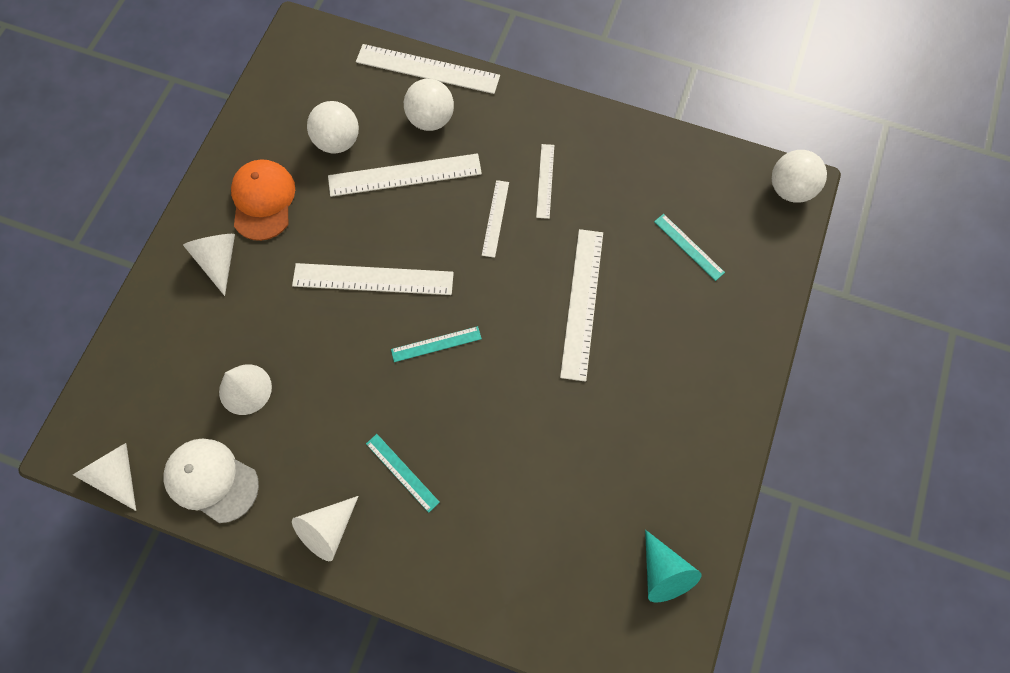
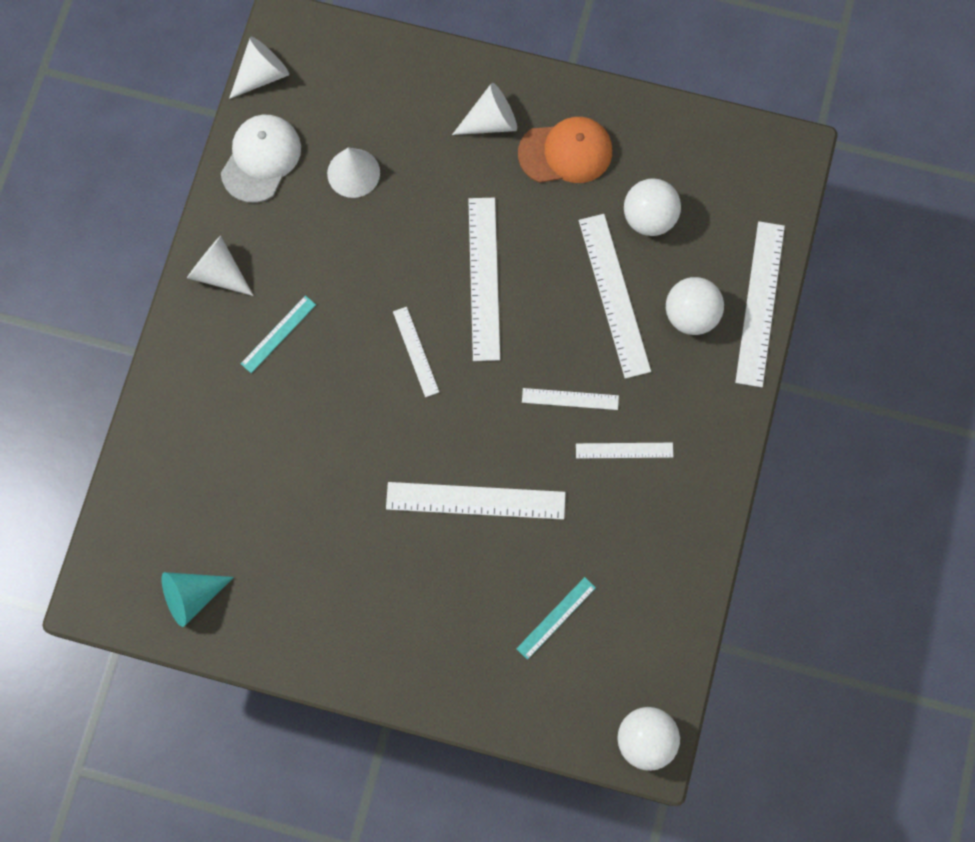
camera: 85 degrees right, 5 degrees up
turquoise ruler [391,326,482,362] -> white ruler [393,307,439,397]

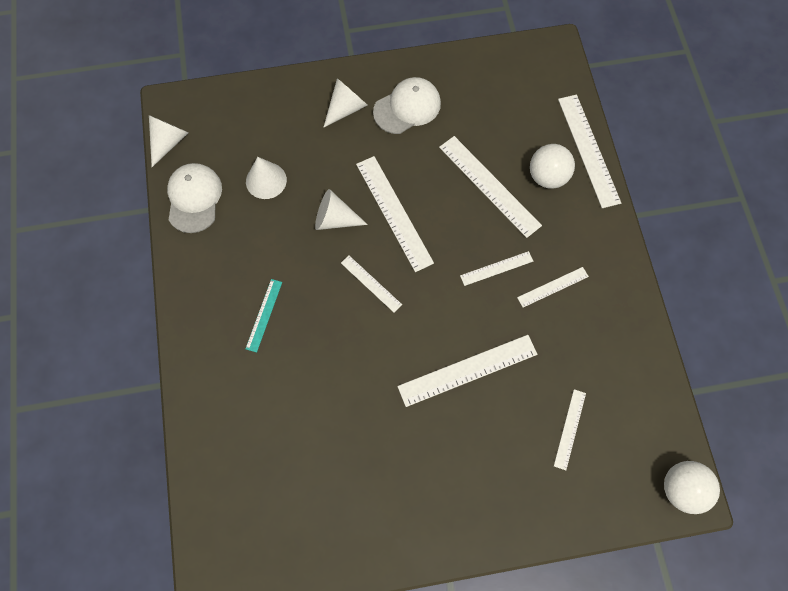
camera: 25 degrees left, 5 degrees down
turquoise cone [162,572,234,627] -> none
white cone [187,236,254,296] -> white cone moved to [315,189,368,230]
turquoise ruler [516,577,596,660] -> white ruler [554,389,586,470]
orange cap [518,117,612,183] -> white cap [373,77,441,134]
white ball [624,178,681,236] -> none

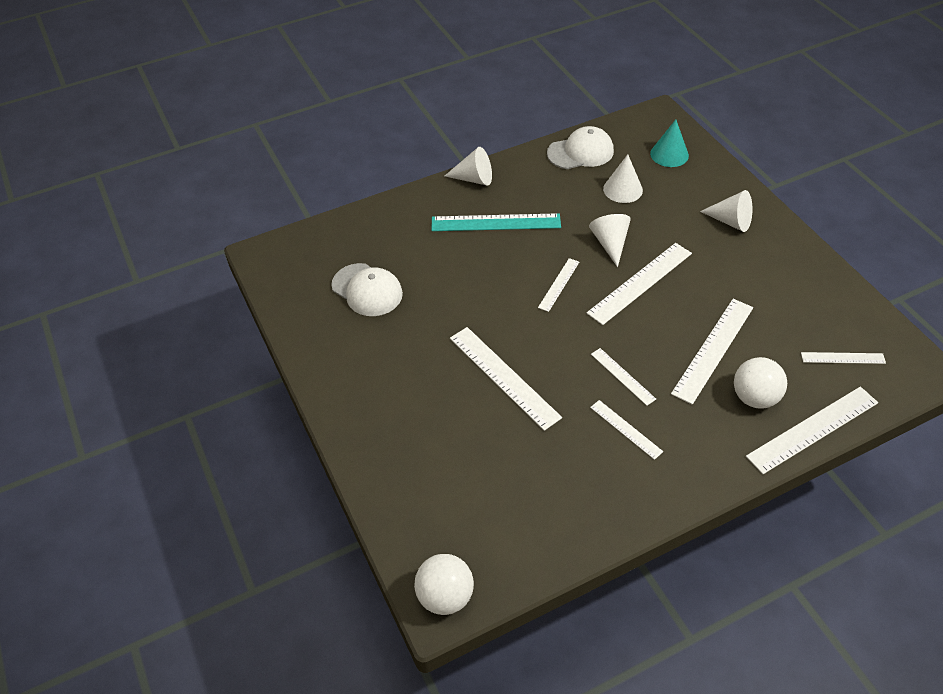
camera: 75 degrees right, 20 degrees down
white cone [149,115,188,167] -> white cone moved to [445,147,492,186]
turquoise ruler [245,279,282,352] -> turquoise ruler [431,213,561,231], size x1.82
white cap [373,77,441,134] -> white cap moved to [331,263,403,316]
white ruler [554,389,586,470] -> white ruler moved to [801,352,886,364]
none -> turquoise cone [650,119,689,167]

